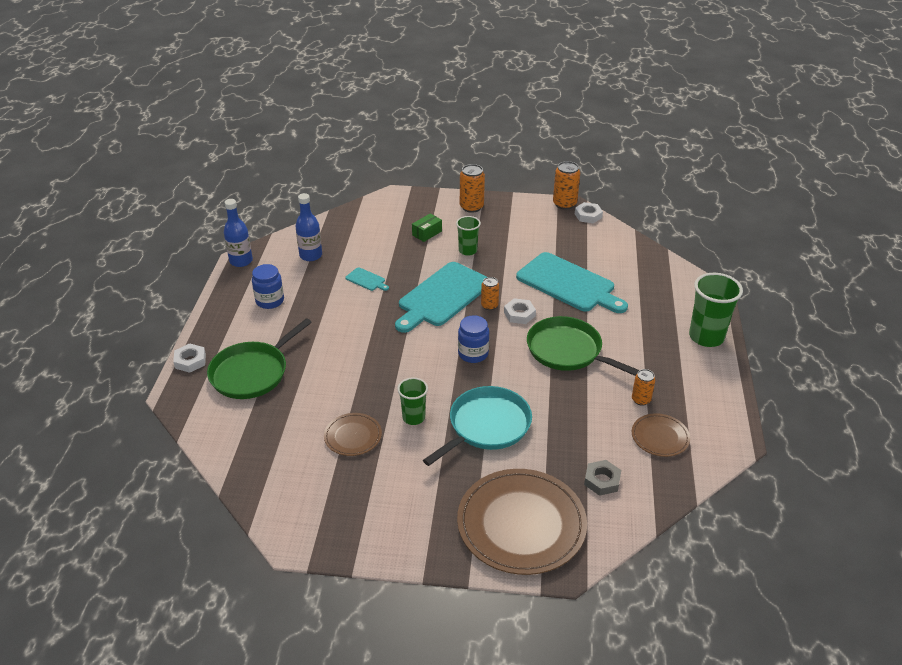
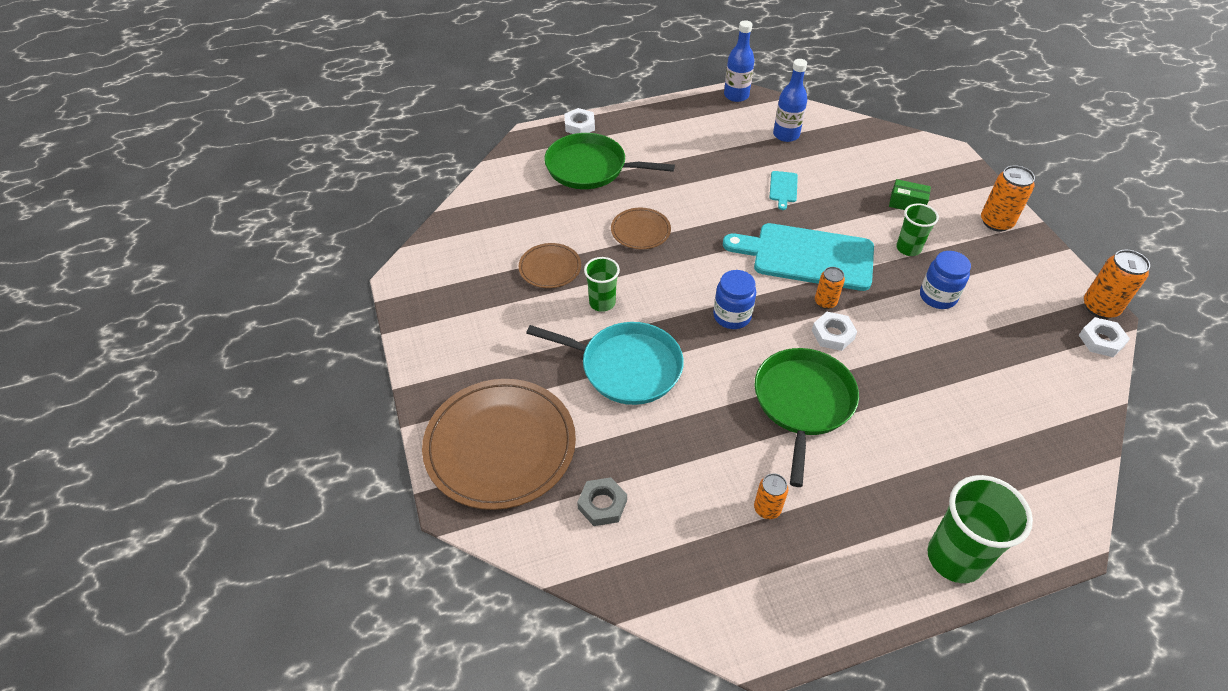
camera: 65 degrees right, 10 degrees up
blue jar [252,264,284,309] -> blue jar moved to [920,251,971,309]
turquoise cutting board [516,252,628,313] -> none
brown plate [632,413,690,457] -> brown plate moved to [611,208,671,249]

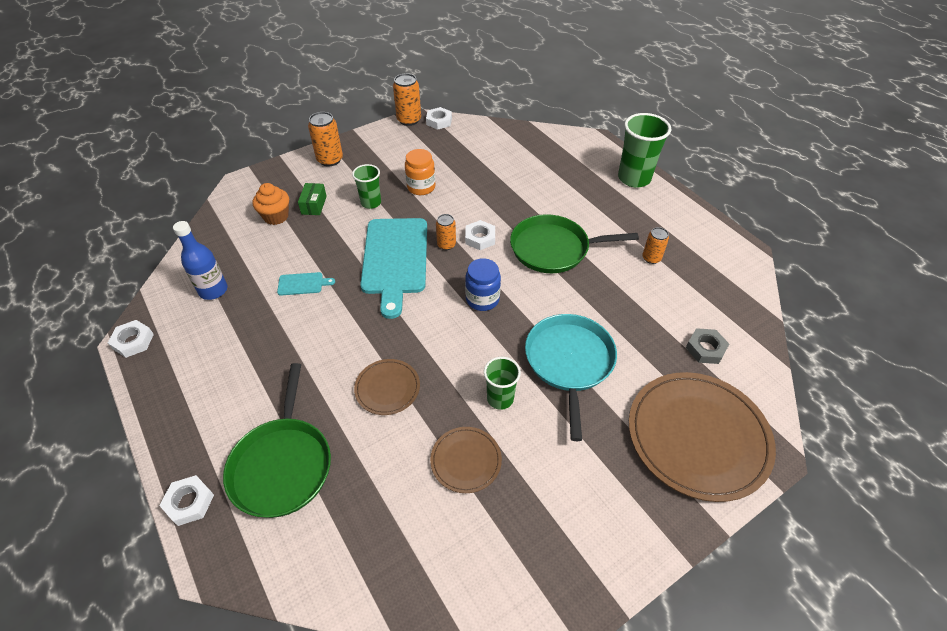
camera: 105 degrees left, 0 degrees up
blue bottle [724,20,754,102] -> white nut [108,320,154,358]
blue jar [920,251,971,309] -> orange jar [405,149,435,195]
none -> orange cupcake [252,183,289,225]

